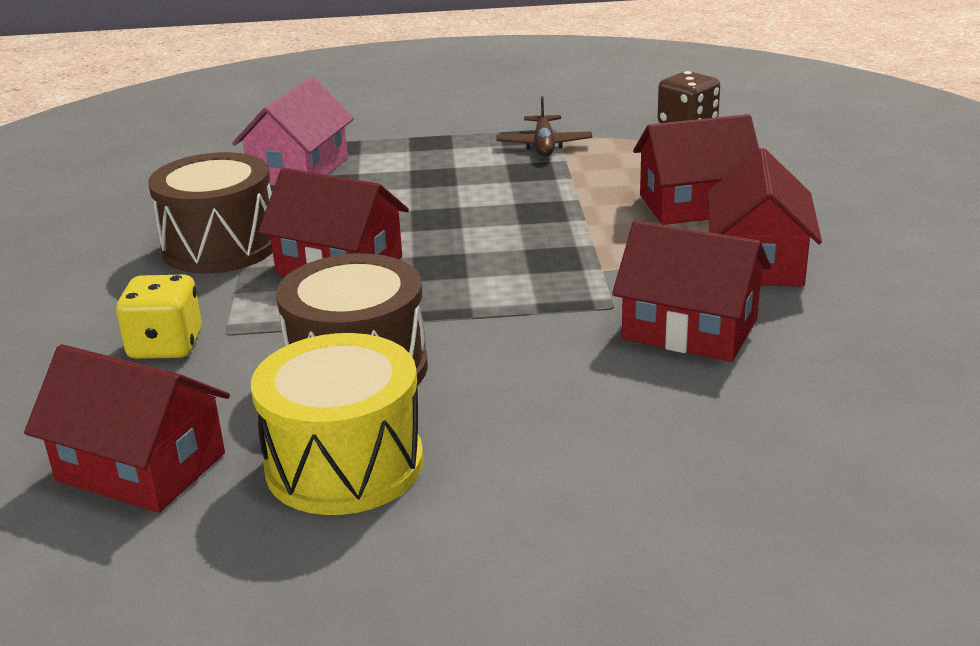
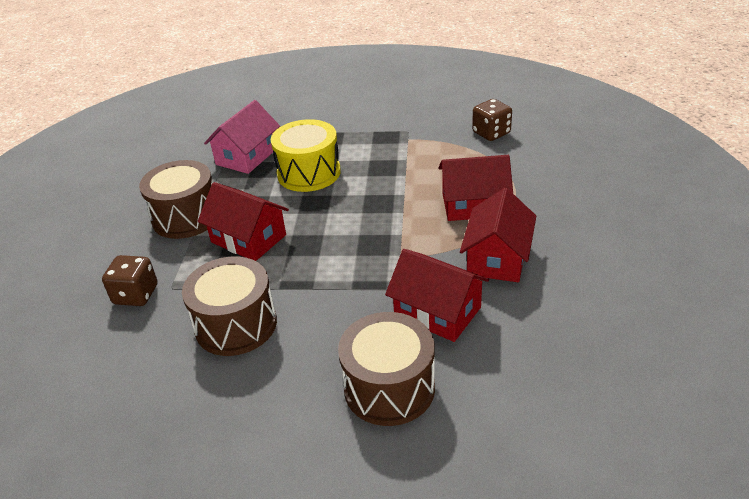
camera: 10 degrees right, 10 degrees up
red house [24,344,230,513] -> none
yellow dice [116,275,202,359] -> brown dice [102,255,158,306]
yellow drum [251,333,424,515] -> yellow drum moved to [271,119,341,192]
brown plane [497,96,592,157] -> none
none -> brown drum [338,312,435,426]

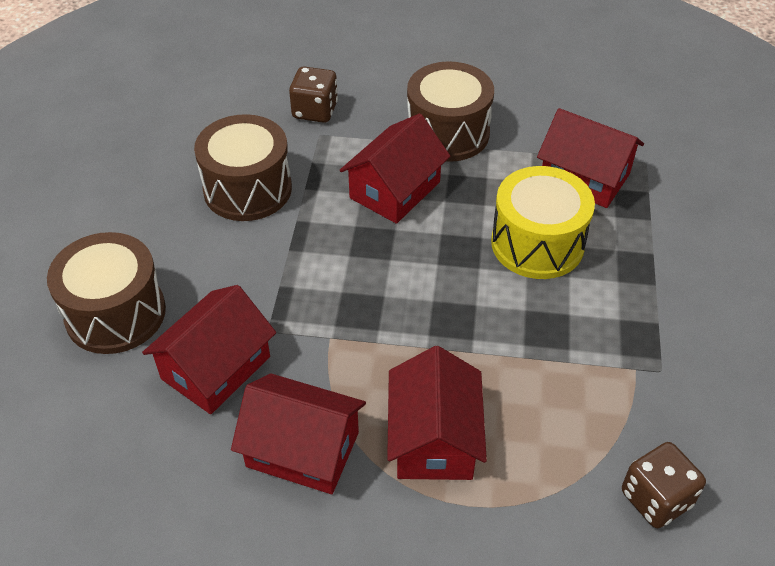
camera: 90 degrees right, 10 degrees up
pink house [204,100,280,174] -> red house [537,108,644,208]

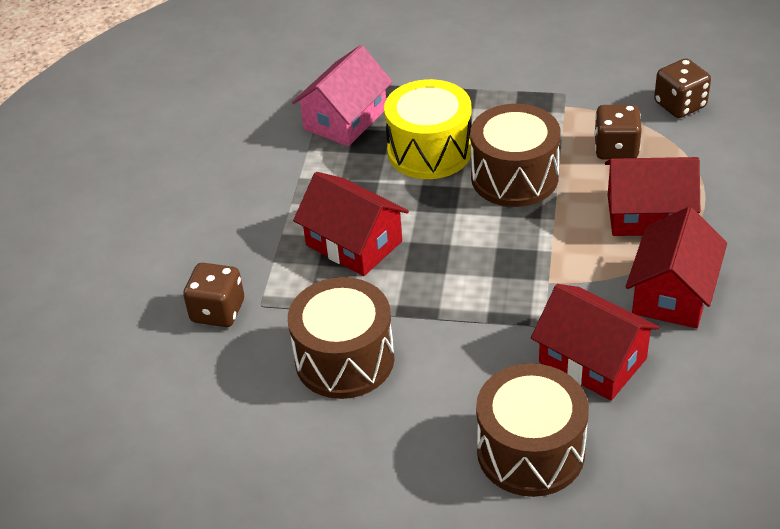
camera: 85 degrees left, 5 degrees down
brown drum [407,61,494,162] -> brown drum moved to [470,104,561,207]
red house [537,108,644,208] -> pink house [292,45,393,146]
none -> brown dice [594,105,642,160]

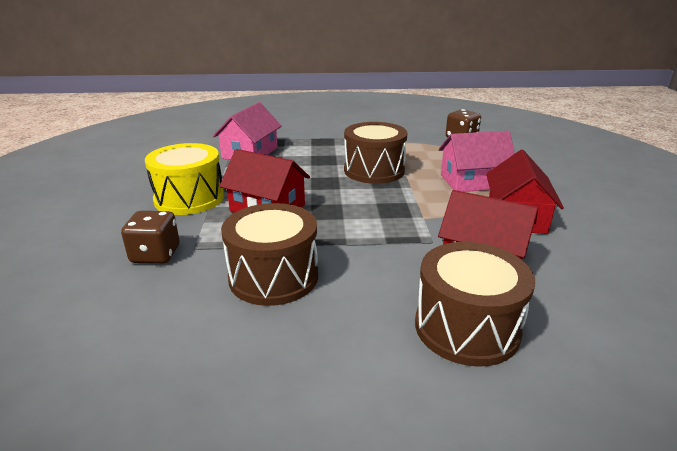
camera: 15 degrees left, 15 degrees down
yellow drum [384,79,472,179] -> yellow drum moved to [145,143,224,215]
brown dice [594,105,642,160] -> none
red house [605,157,700,236] -> pink house [439,131,515,192]

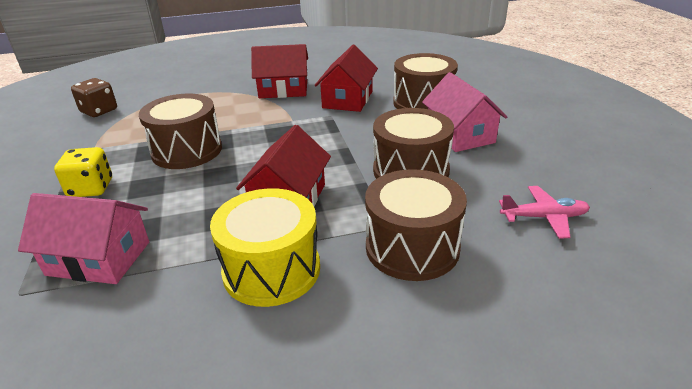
camera: 100 degrees left, 5 degrees up
brown dice [121,211,179,264] -> brown drum [365,169,467,281]
pink house [439,131,515,192] -> pink house moved to [422,72,507,152]
none -> yellow dice [54,147,112,197]
none -> pink plane [499,186,590,239]

